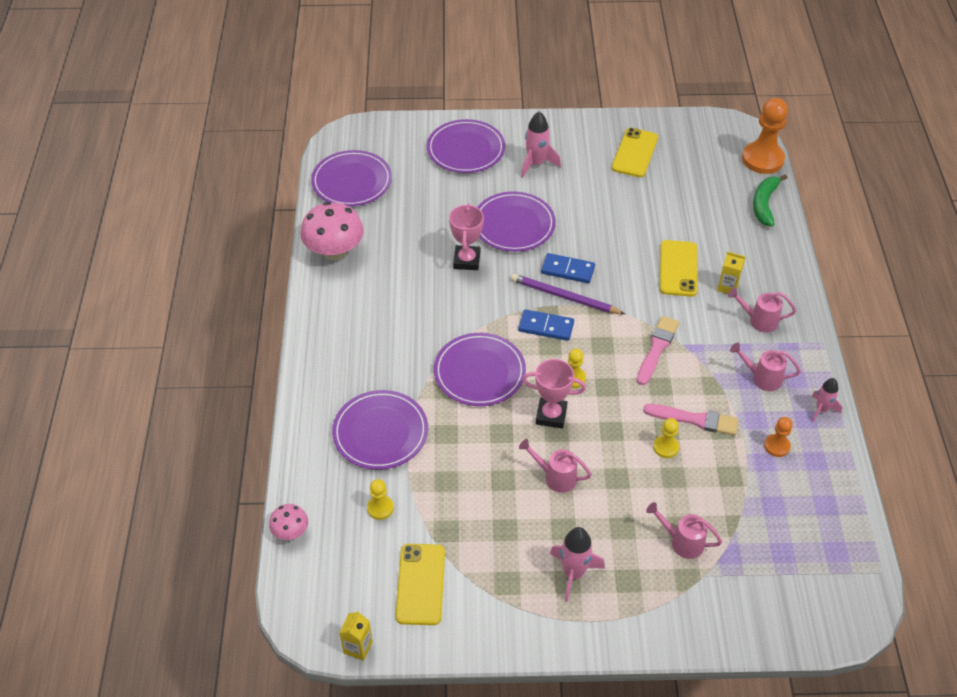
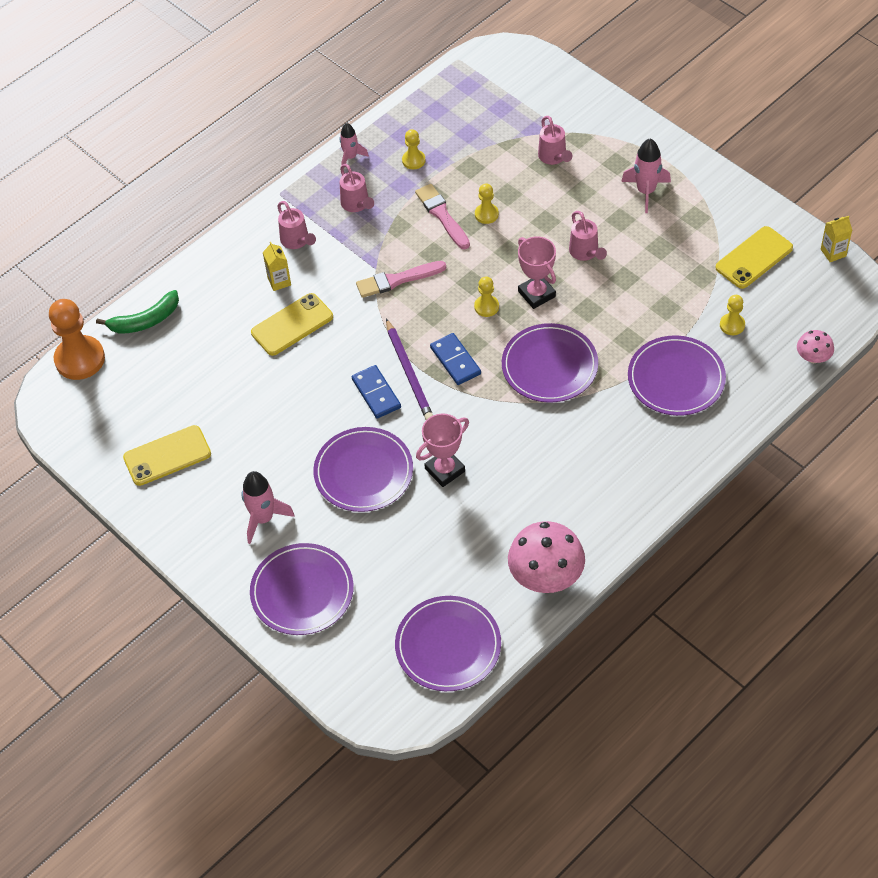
camera: 130 degrees left, 5 degrees up
orange pawn [764,417,793,457] -> yellow pawn [402,129,426,169]

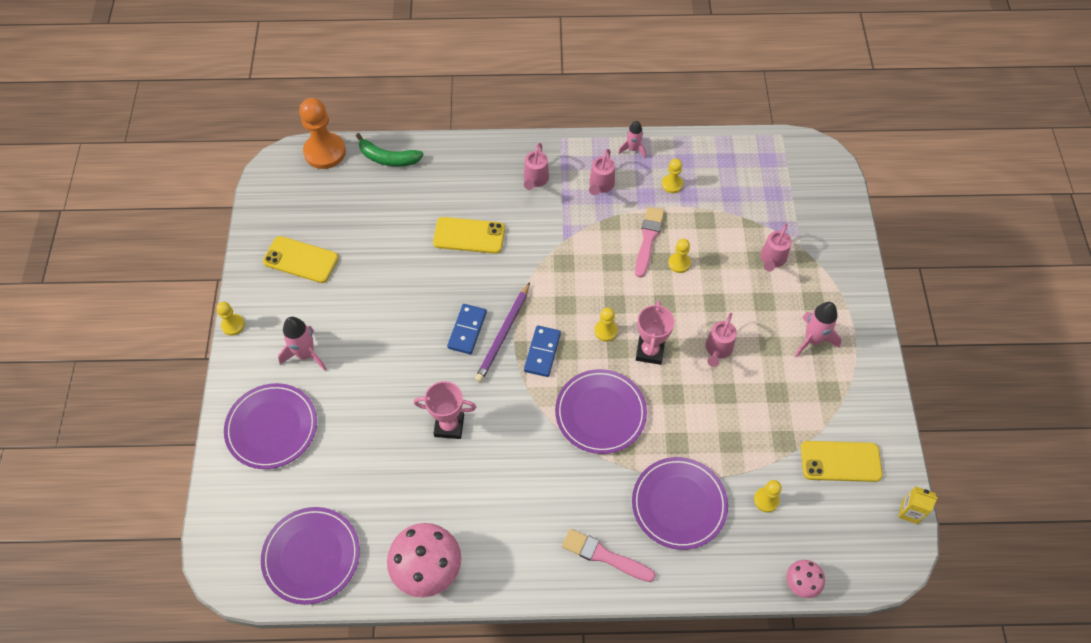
camera: 40 degrees right, 5 degrees up
yellow carton [263,242,291,291] -> none
purple plate [313,427,413,512] -> none
pink brush [356,261,446,298] -> pink brush moved to [562,529,656,582]
none -> yellow pawn [216,302,245,336]

